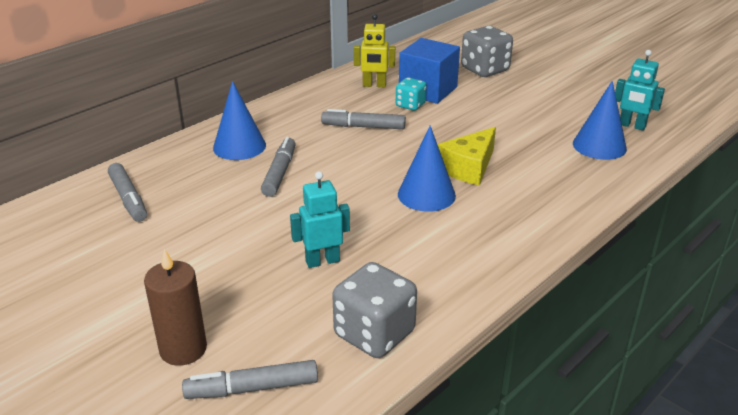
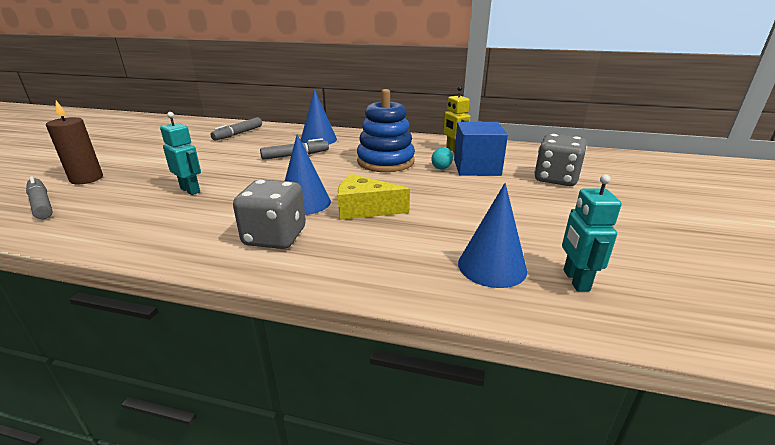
camera: 60 degrees right, 5 degrees down
grey marker [321,109,406,129] -> blue stacking toy [357,89,415,172]
grey dice [332,262,417,358] -> grey dice moved to [233,179,306,249]
turquoise dice [396,77,427,110] -> turquoise egg [431,147,453,169]

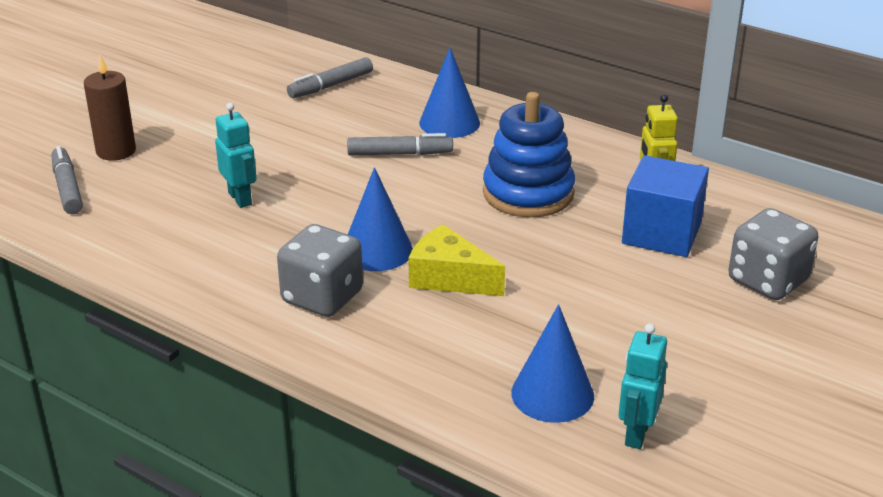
camera: 20 degrees right, 5 degrees up
turquoise egg [431,147,453,169] -> none

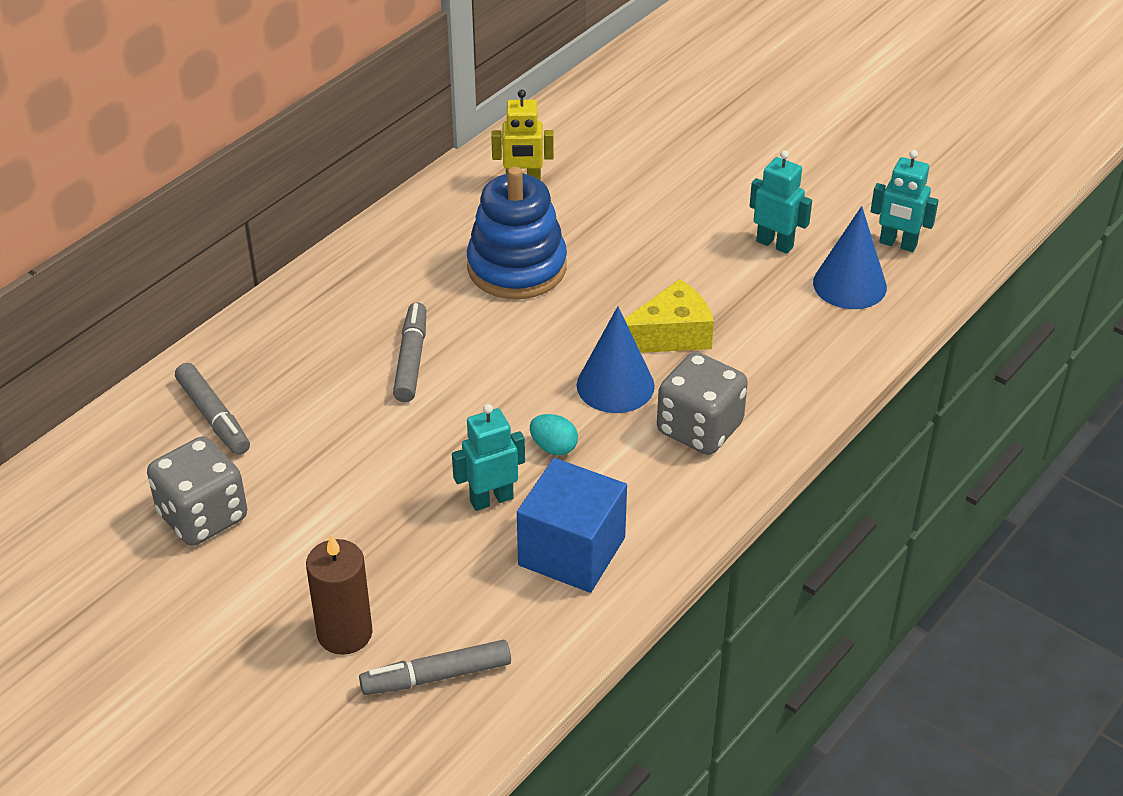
camera: 85 degrees left, 10 degrees up
yellow cheese [408,225,505,296] -> yellow cheese turned 150 degrees counterclockwise [625,279,714,353]
blue cone [419,48,480,138] -> none
blue cube [622,155,709,257] -> blue cube moved to [517,458,627,593]
grey dice [729,208,818,300] -> grey dice moved to [147,436,247,546]
none -> turquoise egg [530,414,578,455]
none -> turquoise robot [749,150,812,254]

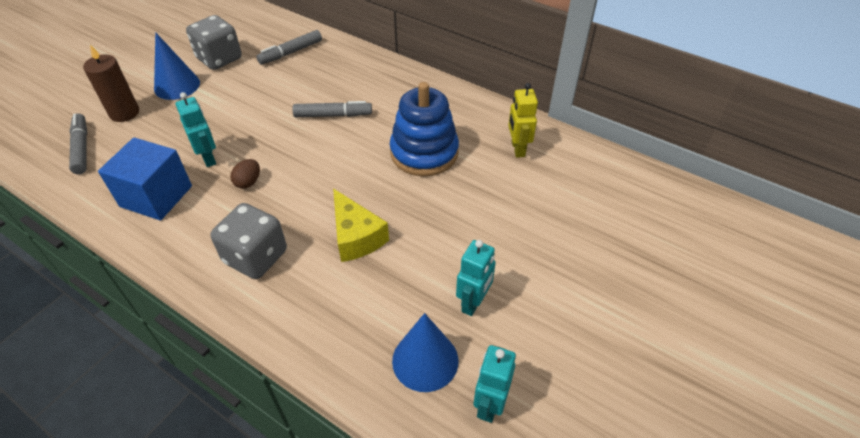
camera: 85 degrees right, 5 degrees up
turquoise egg [530,414,578,455] -> brown egg [230,159,260,189]
blue cone [577,306,655,413] -> blue cone moved to [154,32,200,100]

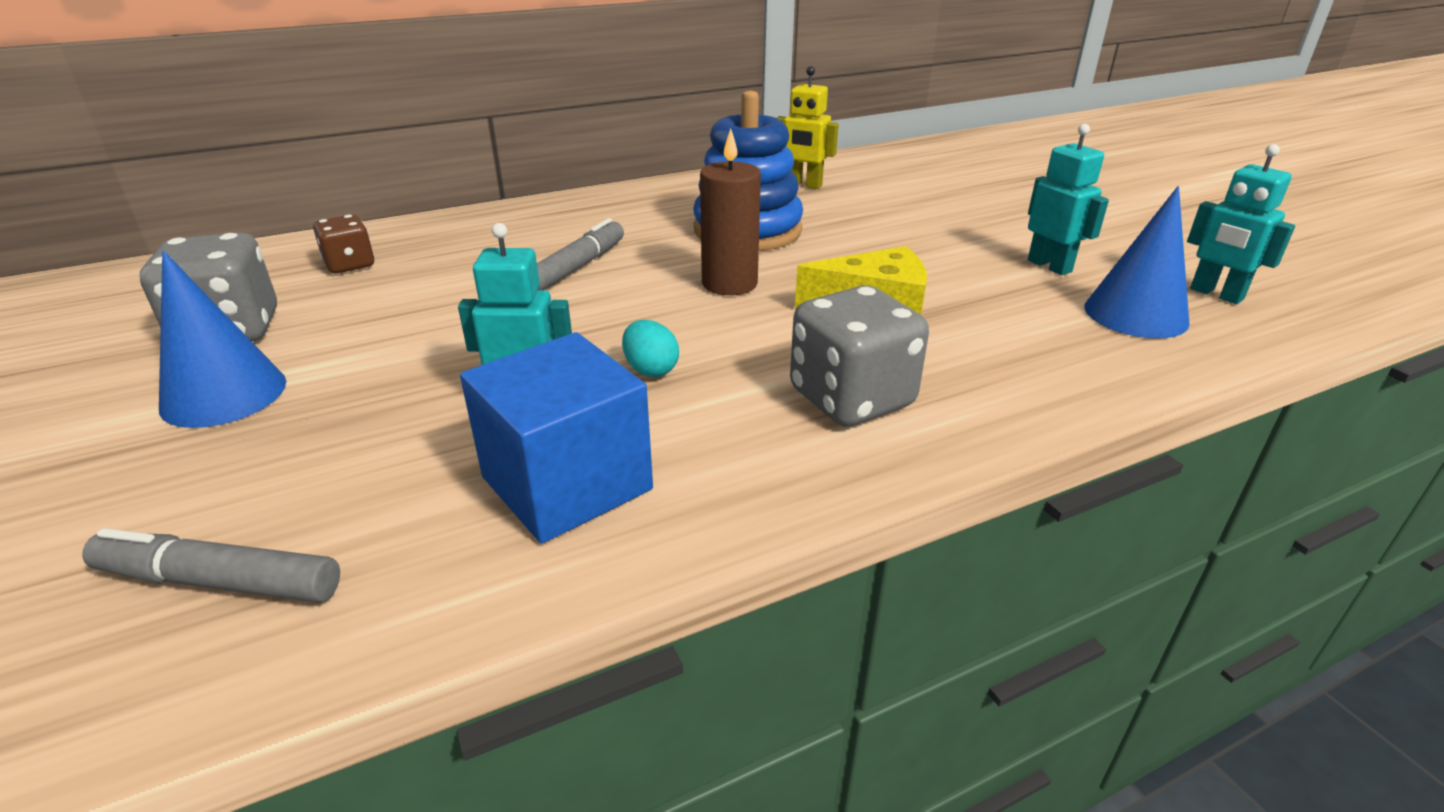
camera: 60 degrees left, 15 degrees down
brown candle [83,45,139,122] -> brown candle moved to [700,129,761,295]
brown egg [230,159,260,189] -> turquoise egg [622,320,679,377]
grey marker [256,30,322,65] -> brown dice [313,214,374,273]

